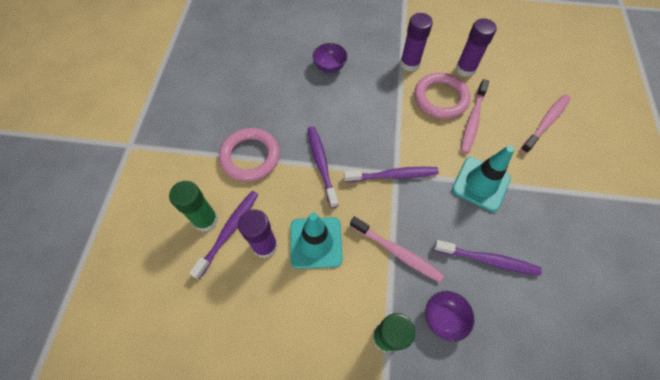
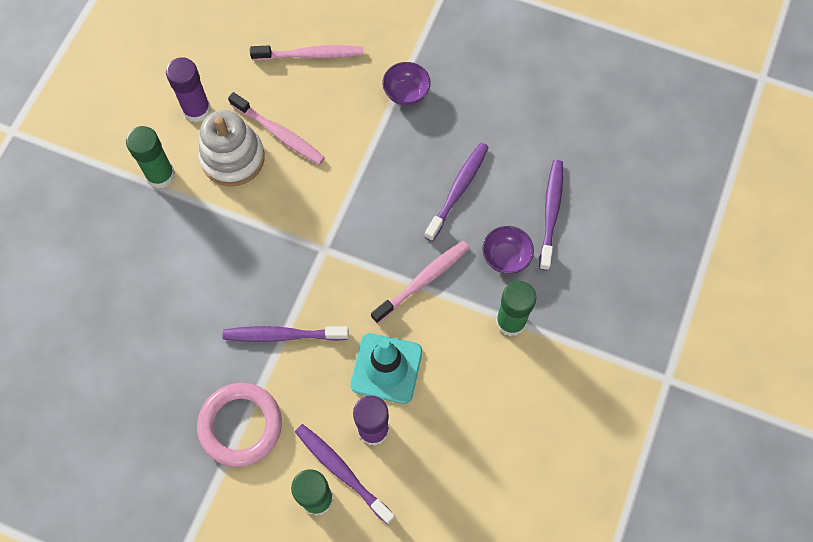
camera: 75 degrees left, 5 degrees up
purple bowl [313,43,347,73] -> purple bowl moved to [382,62,431,106]
purple toothbrush [344,167,439,182] -> purple toothbrush moved to [539,160,563,271]
purple glue stick [400,13,433,72] -> green glue stick [126,126,175,188]
pink ring [414,73,471,119] -> white stacking toy [199,110,265,186]
turquoise traffic cone [452,145,514,212] -> none
pink toothbrush [520,95,570,153] -> pink toothbrush turned 120 degrees clockwise [250,45,364,61]

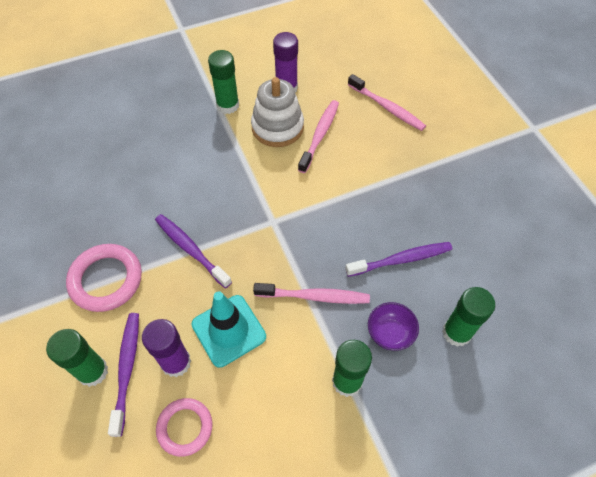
camera: 45 degrees right, 10 degrees down
pink toothbrush [228,92,325,165] -> pink toothbrush turned 150 degrees counterclockwise [298,100,339,173]
purple bowl [382,62,431,106] -> none
purple toothbrush [539,160,563,271] -> green glue stick [442,287,495,347]
none -> pink ring [156,398,213,457]

